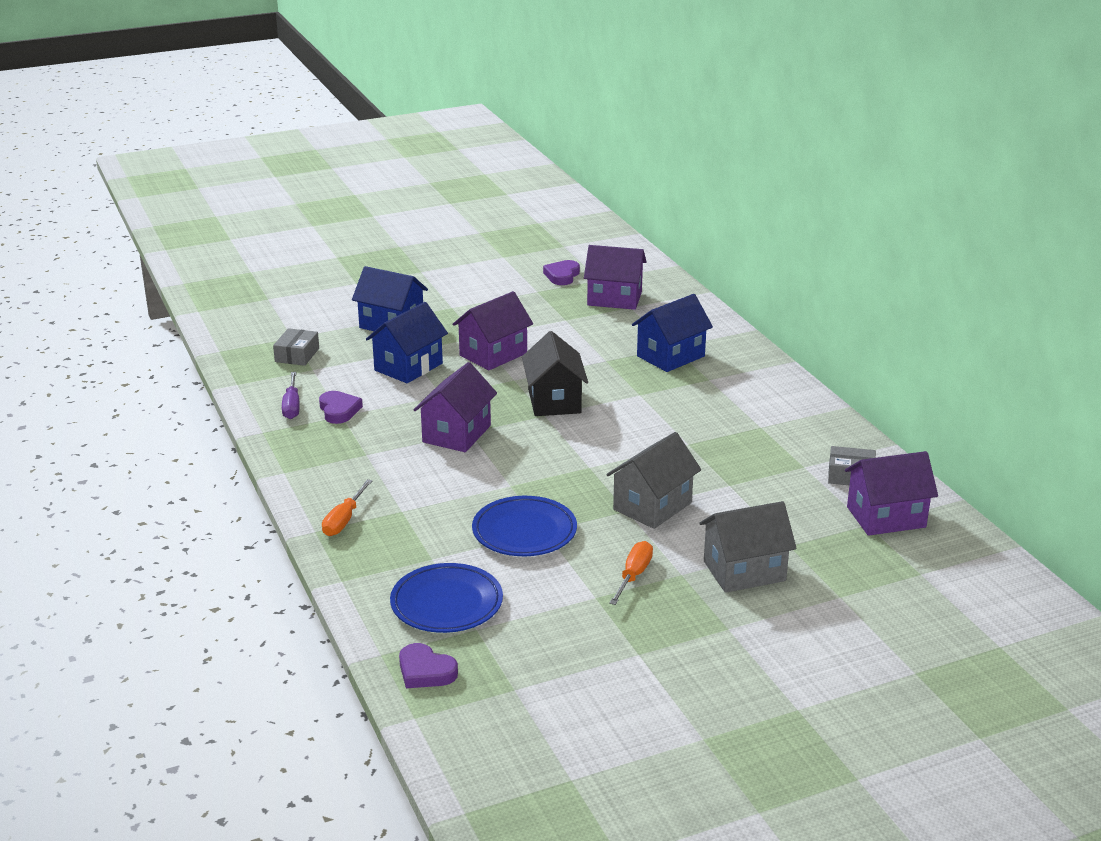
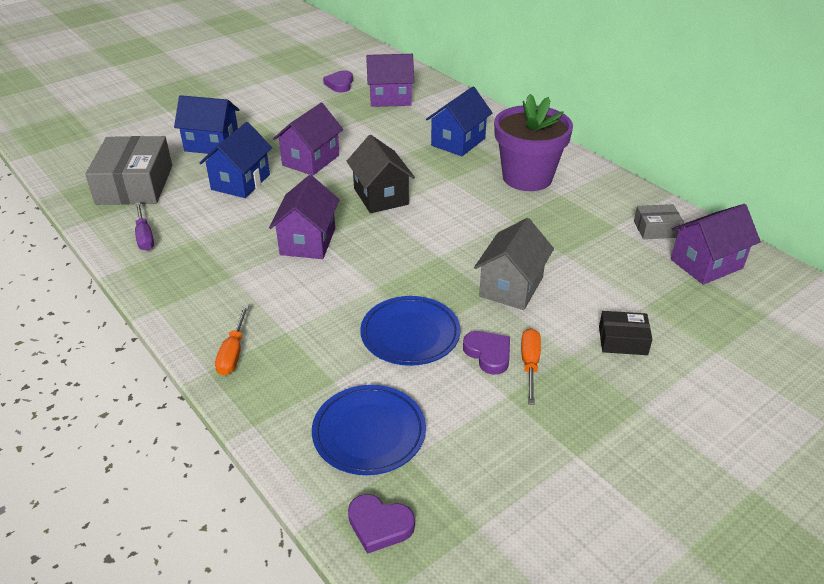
camera: 15 degrees left, 10 degrees up
grey box [273,328,319,366] -> grey box [85,136,172,205], size x2.04
purple heart [319,391,363,424] -> purple heart moved to [463,331,510,375]
grey house [699,501,797,593] -> black box [599,311,653,355]
none -> purple flower pot [494,94,573,191]

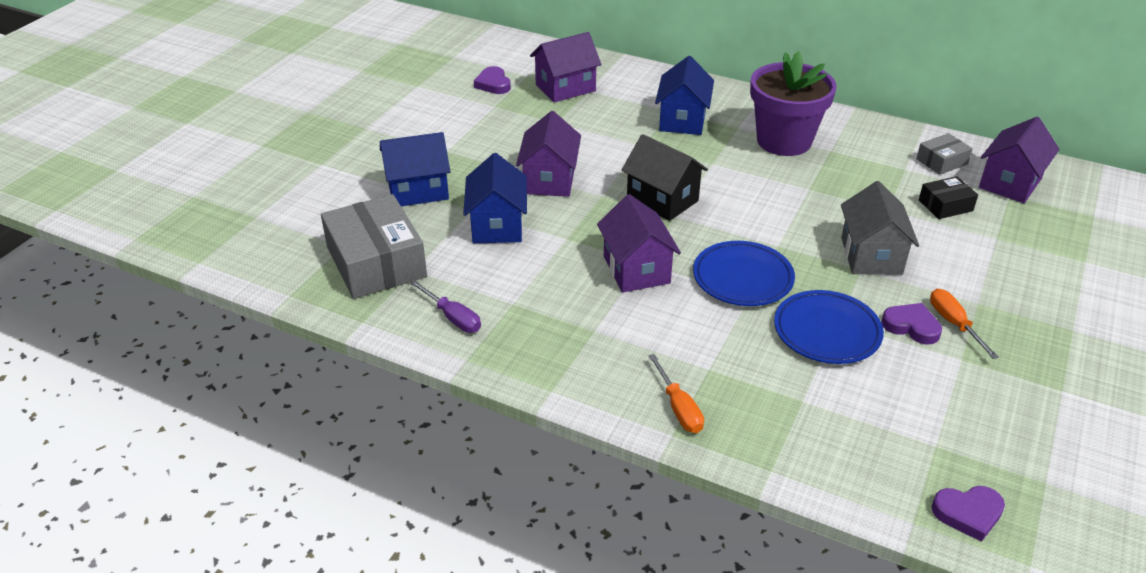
camera: 25 degrees left, 0 degrees up
blue plate [312,385,426,475] -> blue plate moved to [693,241,795,306]
black box [599,311,653,355] -> black box moved to [919,176,978,219]

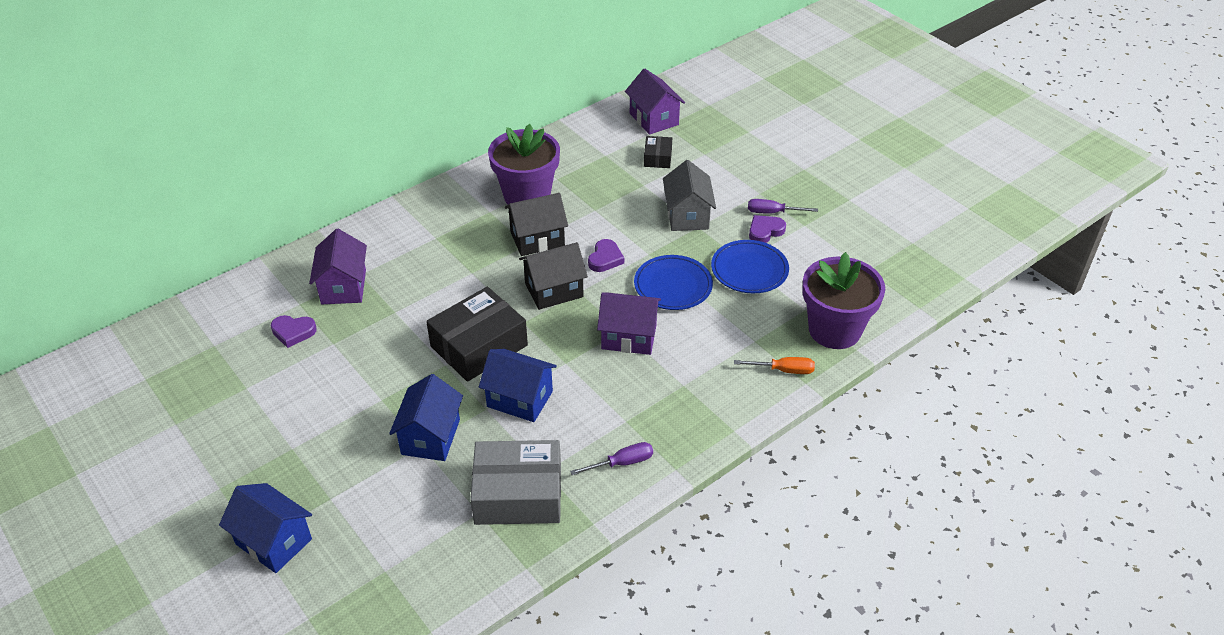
camera: 65 degrees left, 5 degrees up
purple house [516,111,581,197] -> black box [426,287,528,382]
blue house [655,56,714,135] -> blue house moved to [219,483,312,573]
grey house [841,181,919,275] -> grey house turned 60 degrees clockwise [663,160,716,231]
grey box [916,133,973,175] -> none
orange screwdriver [930,289,999,359] -> purple screwdriver [748,199,818,213]
purple heart [932,486,1005,542] -> purple heart moved to [588,239,624,272]
none -> black house [505,193,568,256]
none -> purple flower pot [802,252,885,349]

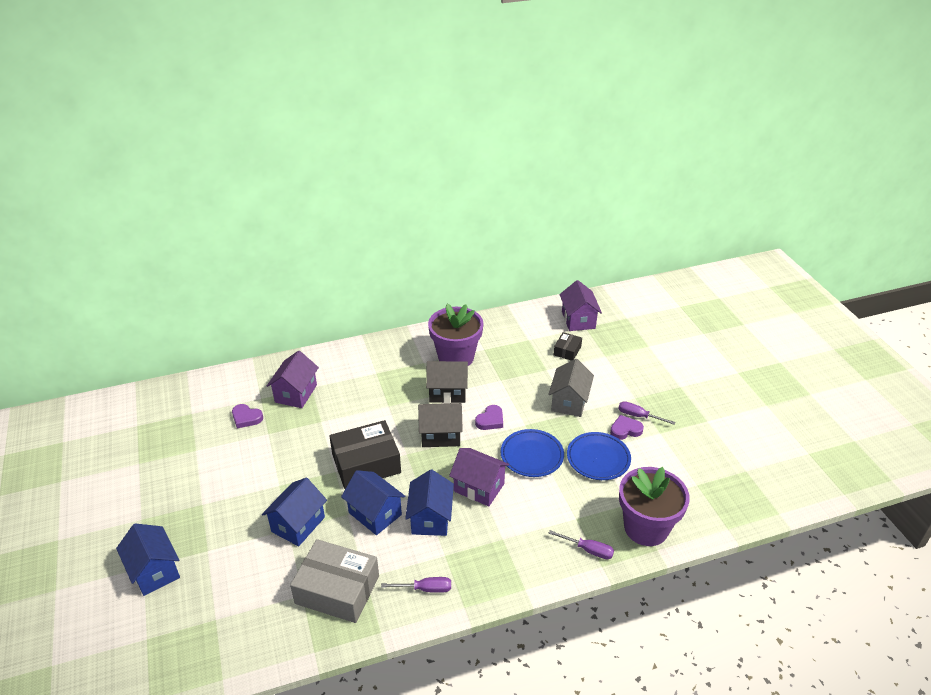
camera: 20 degrees right, 5 degrees down
orange screwdriver [734,357,815,374] -> purple screwdriver [549,530,614,560]
none -> blue house [405,469,454,536]

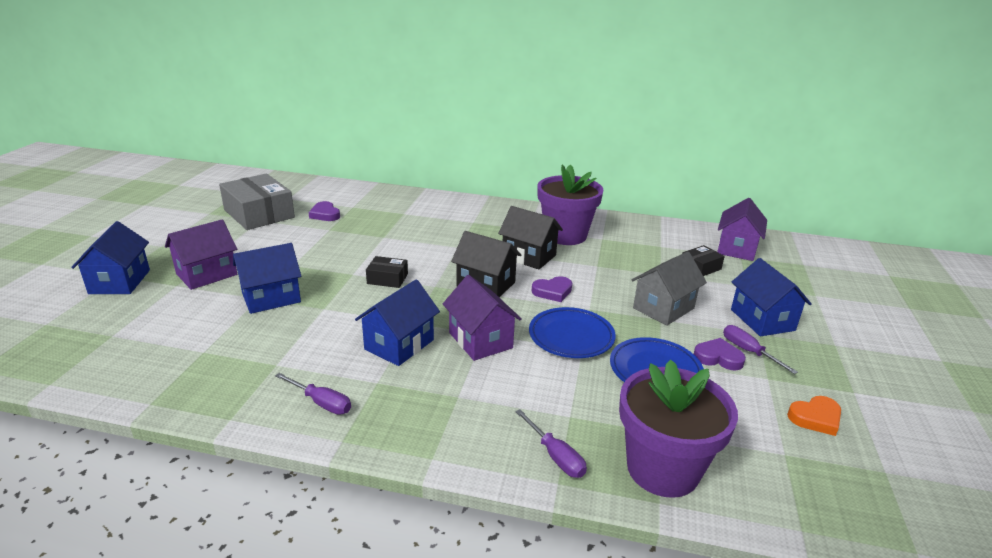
camera: 30 degrees right, 10 degrees down
purple house [267,351,319,408] -> purple house moved to [165,219,237,290]
grey box [290,539,379,623] -> grey box moved to [219,174,295,230]
black box [329,420,401,489] -> black box [366,256,408,288], size x0.49
blue house [341,470,405,535] -> blue house moved to [731,258,812,337]
none -> orange heart [787,396,841,436]

